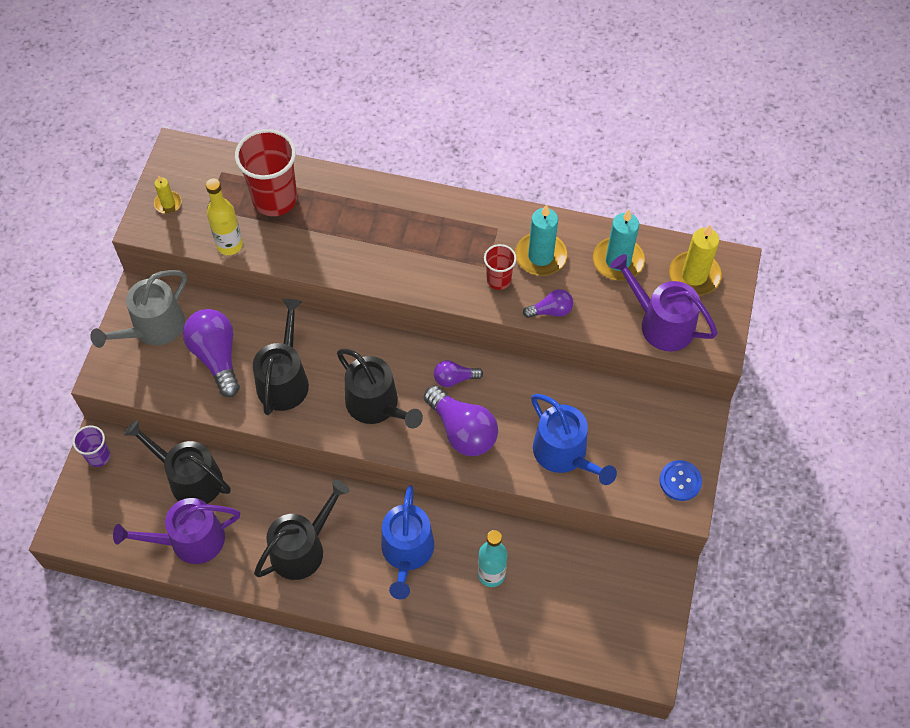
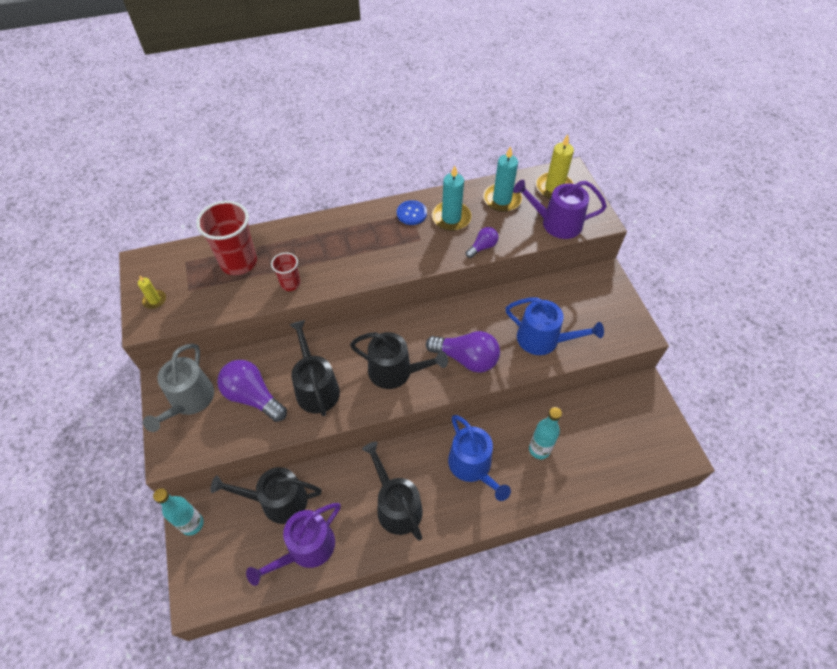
camera: 30 degrees left, 5 degrees down
purple cup [73,426,110,467] -> turquoise bottle [153,488,204,536]
yellow bottle [206,178,243,255] -> none
black watering can [254,480,350,580] -> black watering can turned 45 degrees counterclockwise [362,441,423,541]
purple light bulb [434,360,483,387] -> none
red cup [484,244,517,290] -> red cup moved to [271,252,300,291]
blue button [659,460,702,501] -> blue button moved to [397,200,427,225]

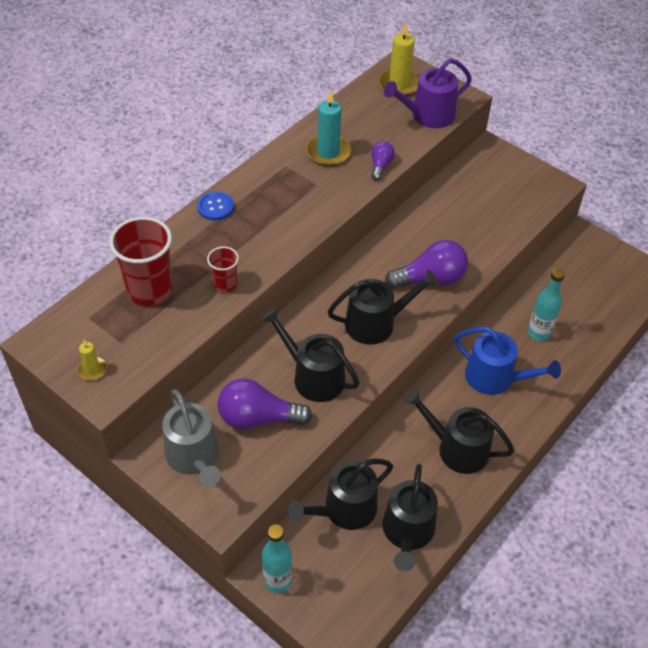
camera: 35 degrees left, 5 degrees down
purple watering can [246,503,341,586] -> black watering can [382,464,438,571]
blue button [397,200,427,225] -> blue button moved to [197,191,234,220]
turquoise candle [483,146,522,212] -> none
blue watering can [506,297,604,355] -> none

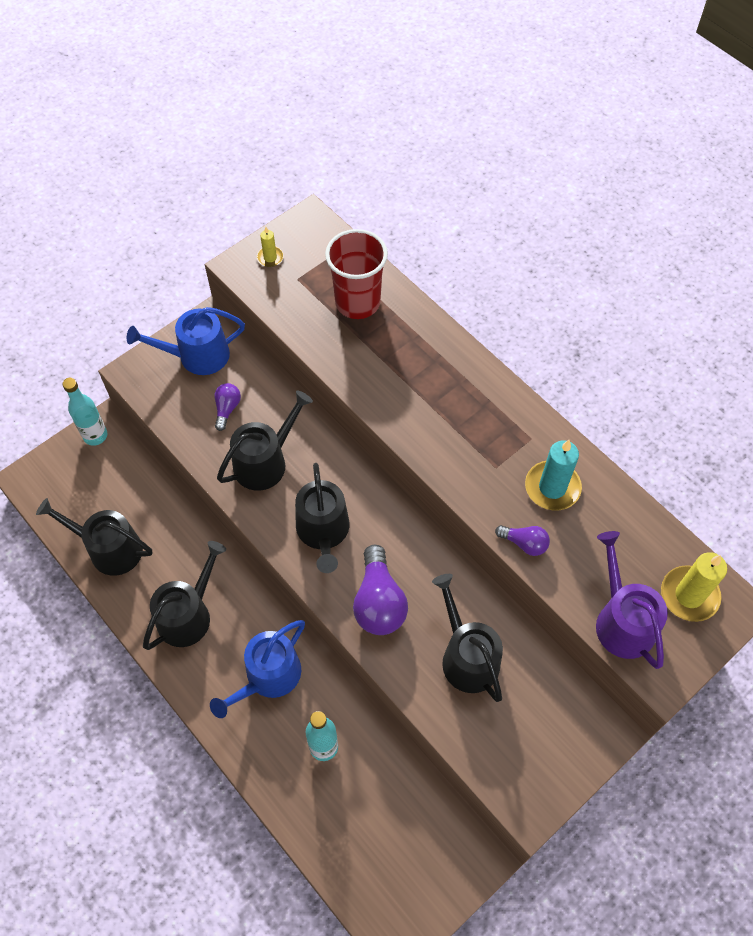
camera: 100 degrees right, 10 degrees up
grey watering can [162,389,221,486] -> blue watering can [127,307,245,375]
blue button [197,191,234,220] -> none
red cup [207,246,239,293] -> none
purple light bulb [218,378,312,429] -> purple light bulb [214,383,241,431], size x0.54
black watering can [288,459,393,530] -> black watering can moved to [432,574,503,702]

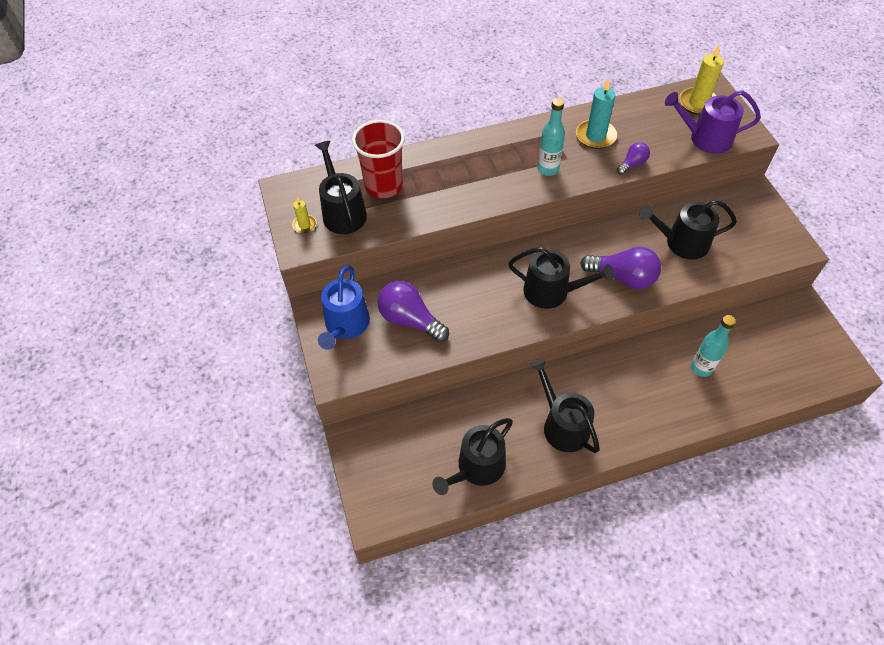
camera: 65 degrees left, 5 degrees down
turquoise bottle [62,378,107,446] -> turquoise bottle moved to [538,98,565,176]
blue watering can [210,620,305,718] -> none
purple light bulb [214,383,241,431] -> purple light bulb [378,281,449,342], size x1.86
black watering can [217,391,313,491] -> black watering can moved to [315,141,367,234]

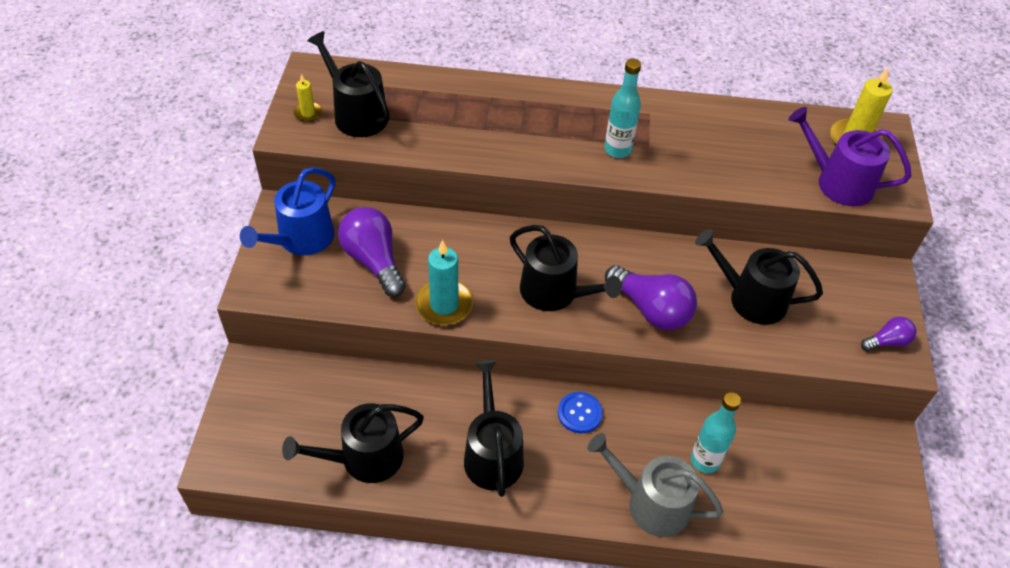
camera: 20 degrees right, 5 degrees down
black watering can [315,141,367,234] -> black watering can turned 45 degrees counterclockwise [307,31,390,137]
red cup [352,120,405,198] -> none
turquoise candle [576,78,617,149] -> turquoise candle moved to [415,240,473,325]
purple light bulb [617,142,650,175] -> purple light bulb moved to [861,317,916,351]
none -> blue button [558,392,603,433]
none -> grey watering can [587,433,724,537]

